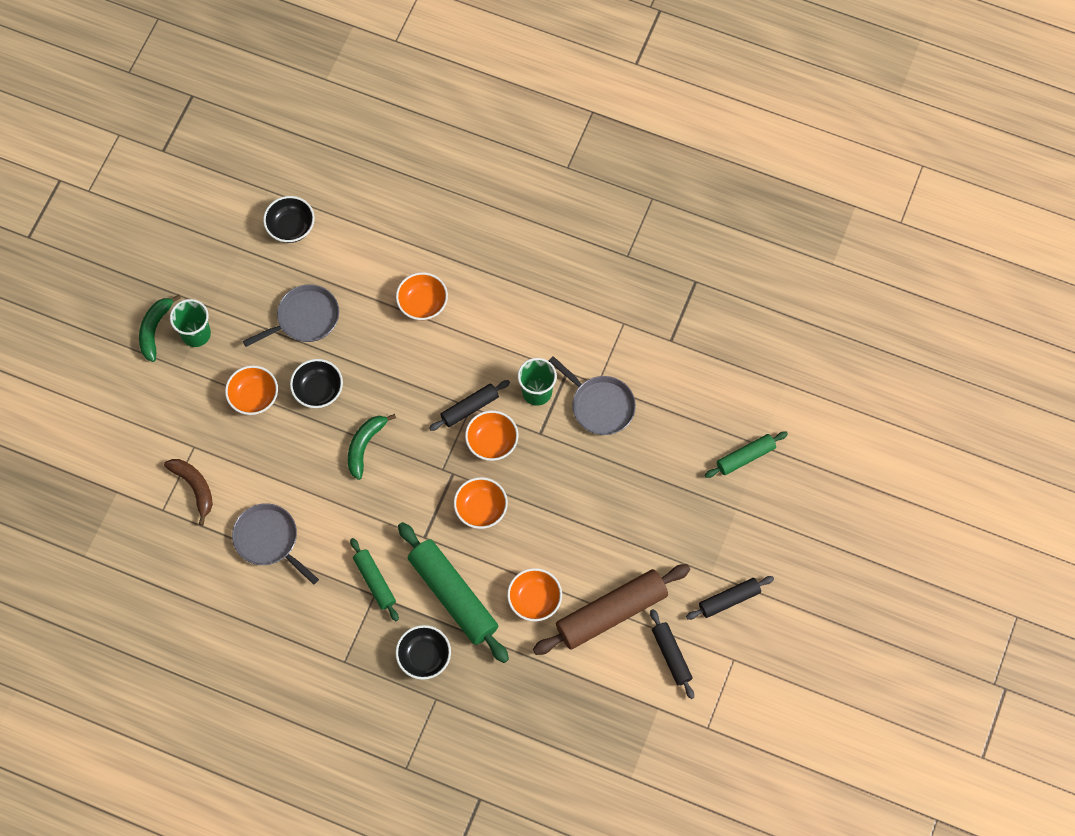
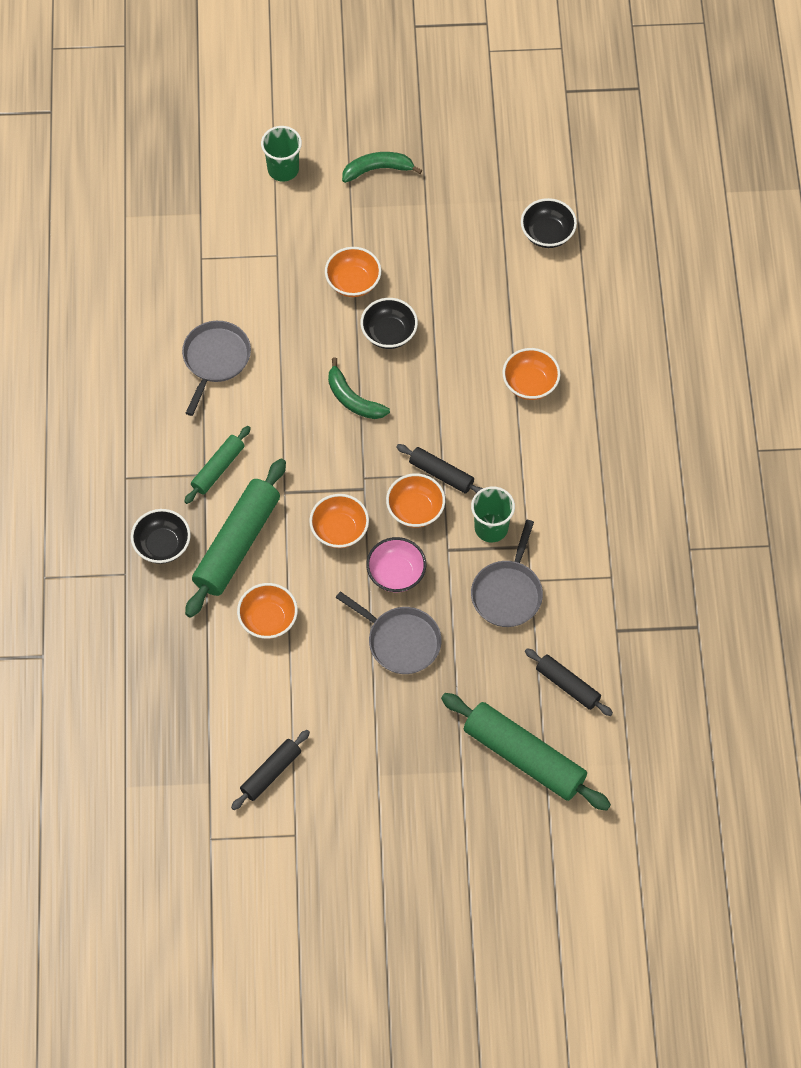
camera: 65 degrees right, 5 degrees down
brown banana [164,459,213,526] -> none
green cup [170,299,211,347] -> green cup moved to [261,126,302,182]
grey pan [243,284,339,347] -> grey pan moved to [336,591,442,674]
green banana [348,414,396,480] -> green banana turned 135 degrees counterclockwise [328,357,390,419]
brown rolling pin [533,564,690,655] -> none
black rolling pin [686,576,774,620] -> black rolling pin moved to [525,648,613,716]
green rolling pin [705,432,788,478] -> green rolling pin [441,693,611,811], size x1.82
none -> pink bowl [366,537,426,592]

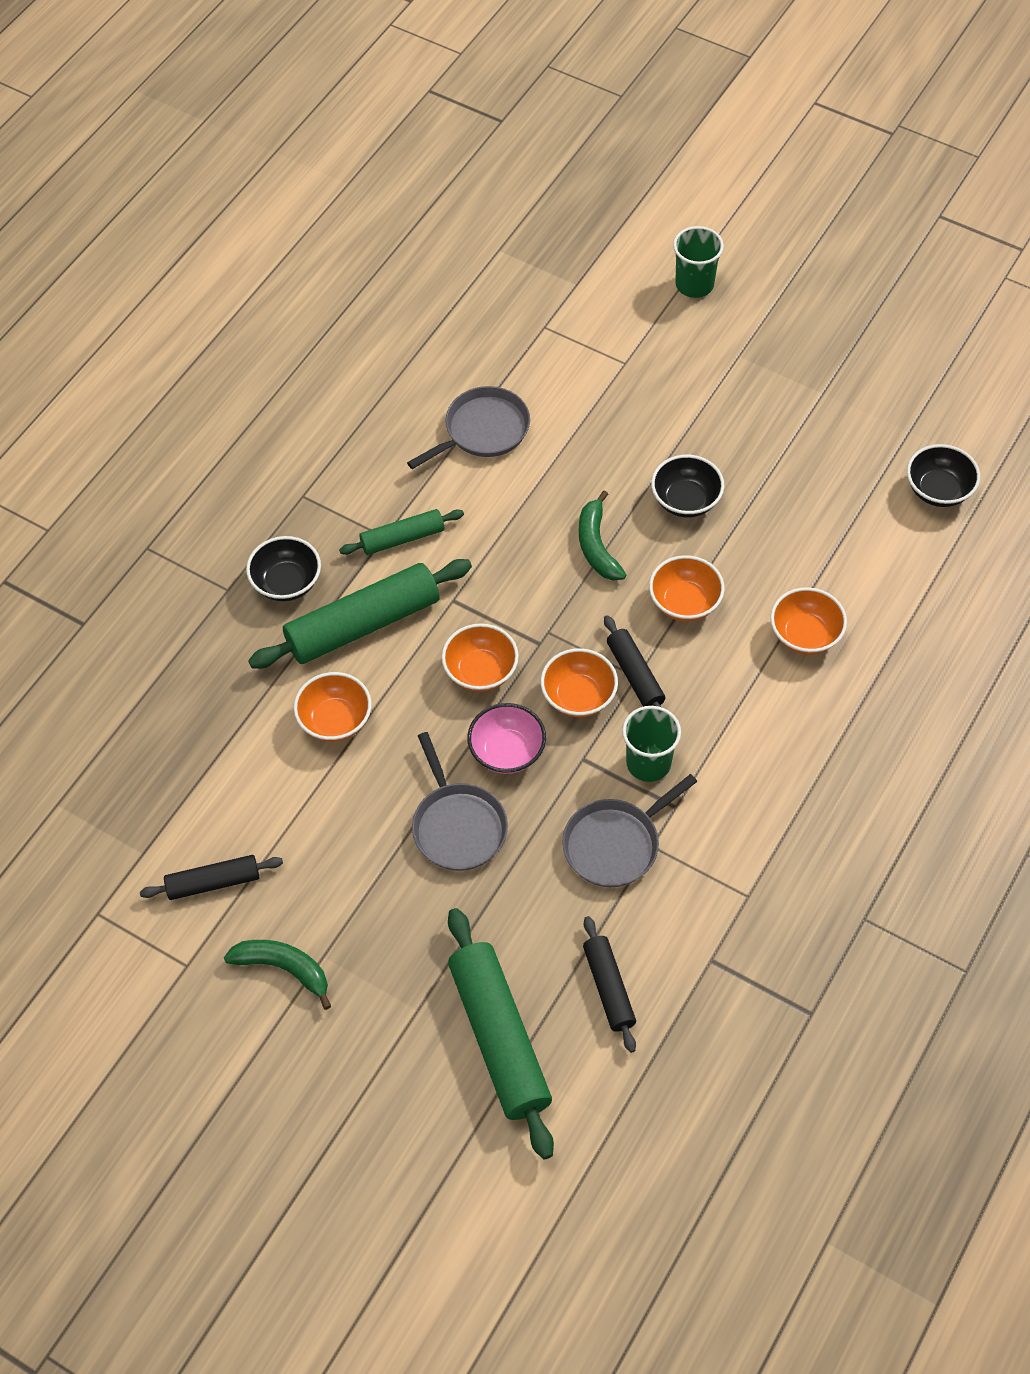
camera: 35 degrees right, 5 degrees down
orange bowl [325,247,381,297] -> orange bowl moved to [649,555,725,621]
green banana [342,152,422,183] -> green banana moved to [224,940,331,1010]

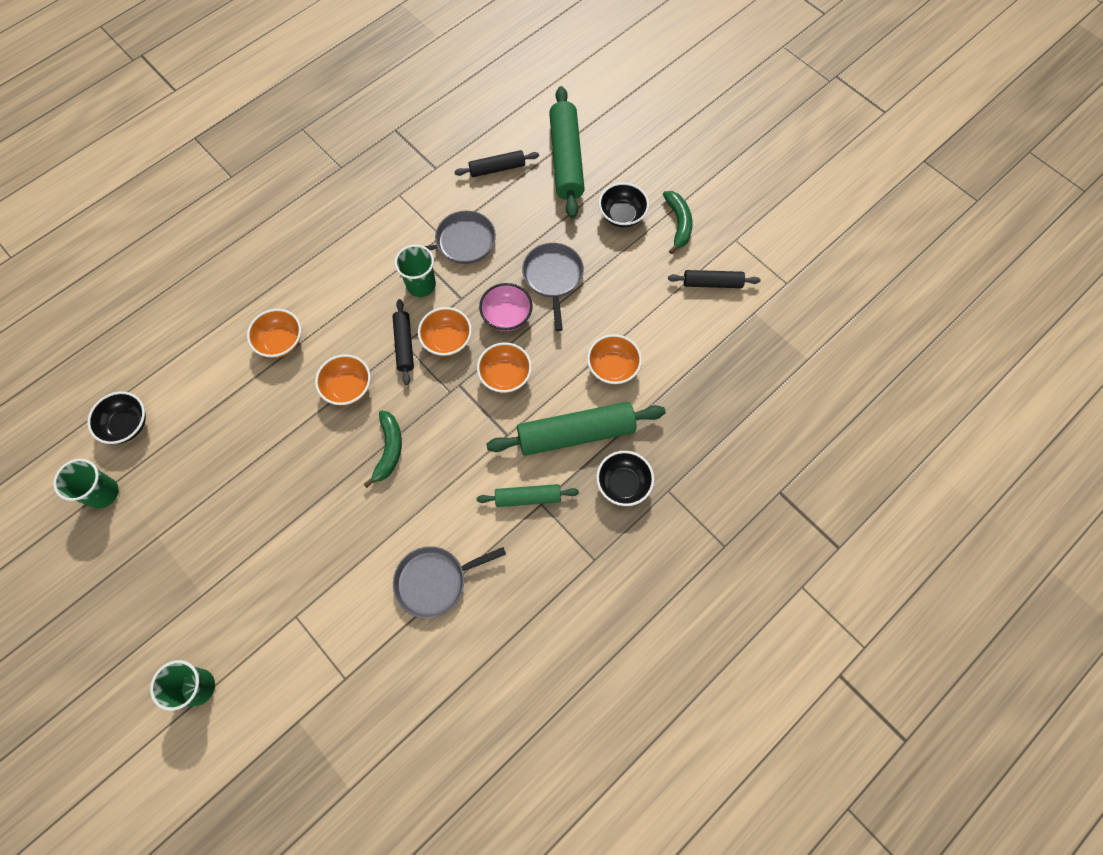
camera: 165 degrees left, 10 degrees up
green banana [224,940,331,1010] -> green banana turned 135 degrees counterclockwise [663,191,693,254]
black rolling pin [583,916,636,1053] -> black rolling pin turned 75 degrees clockwise [454,150,539,177]
black bowl [651,455,724,517] -> black bowl moved to [599,183,649,227]
none -> green cup [53,459,119,509]

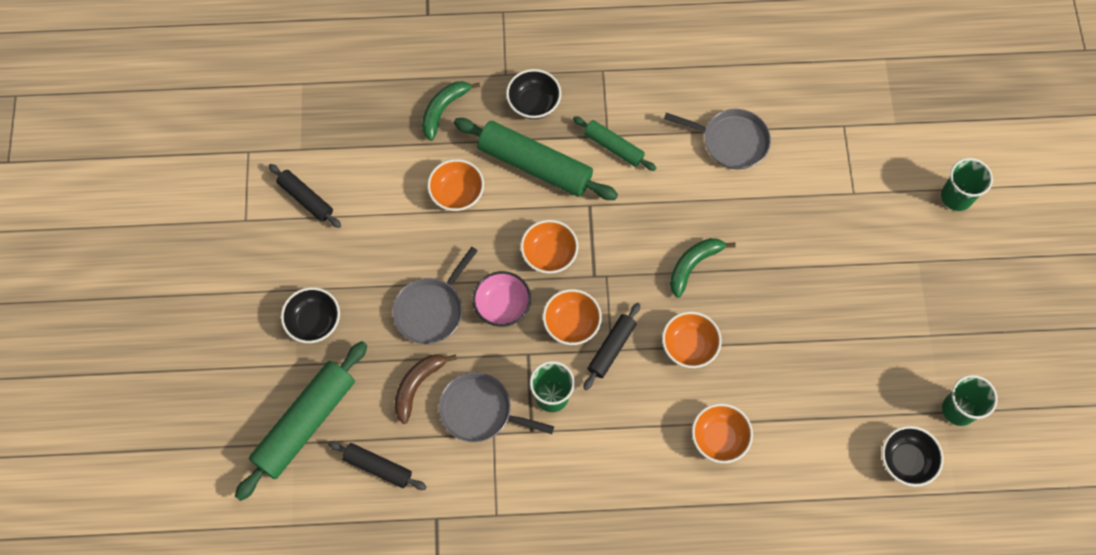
camera: 140 degrees left, 0 degrees up
green banana [663,191,693,254] -> green banana moved to [422,81,480,141]
none -> brown banana [394,354,457,424]

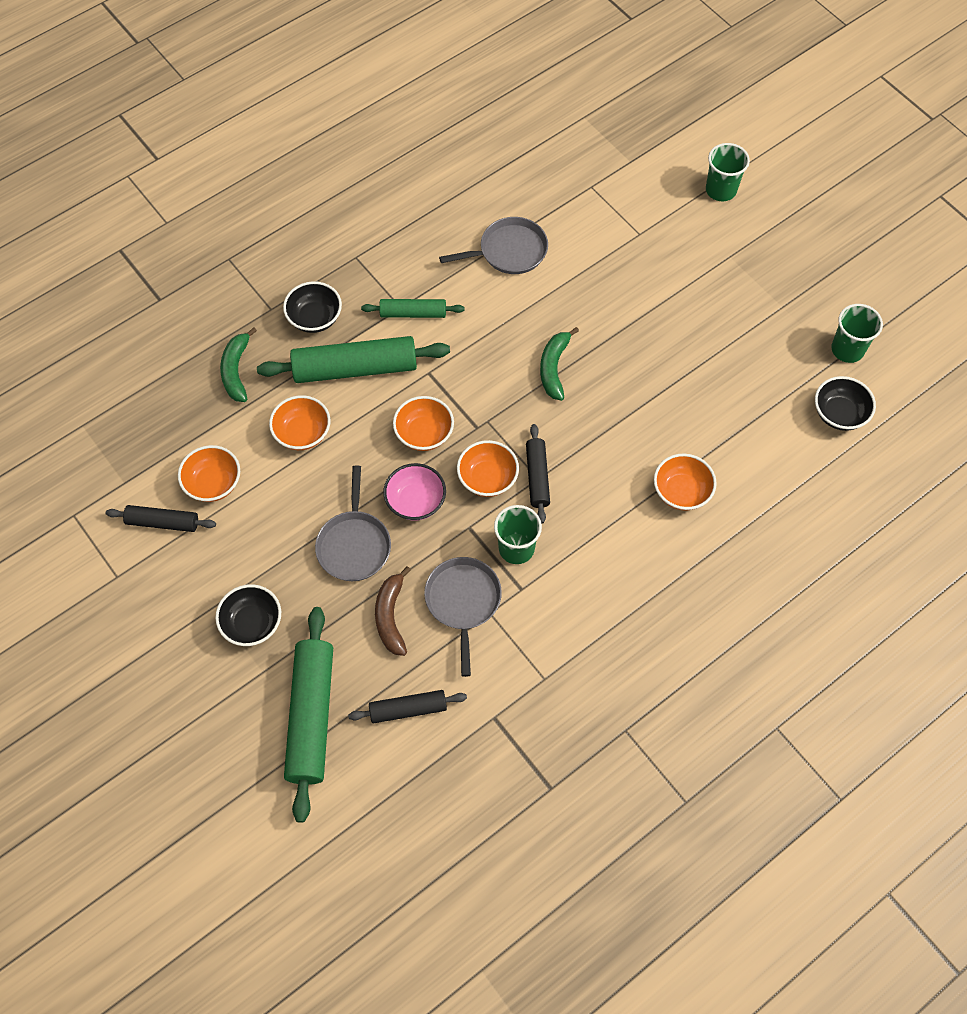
camera: 35 degrees left, 5 degrees down
grey pan [439,372,554,442] -> grey pan turned 105 degrees clockwise [424,557,502,677]
orange bowl [662,311,722,368] -> orange bowl moved to [178,445,240,502]

